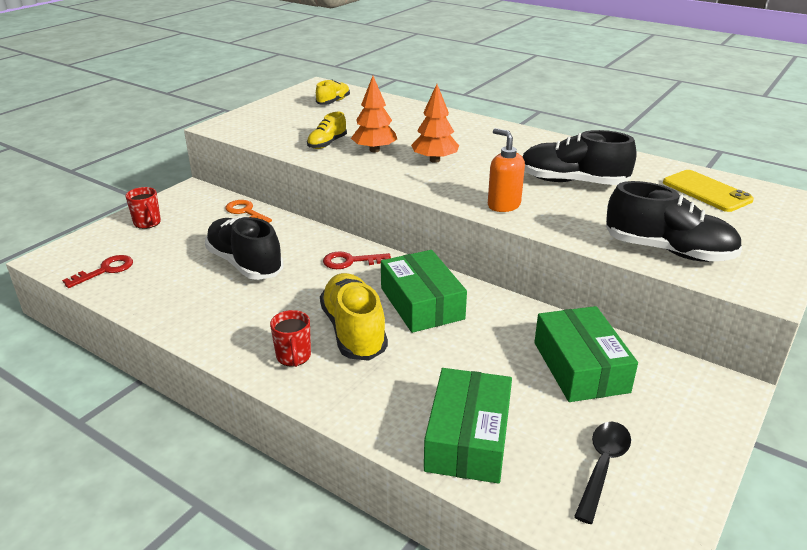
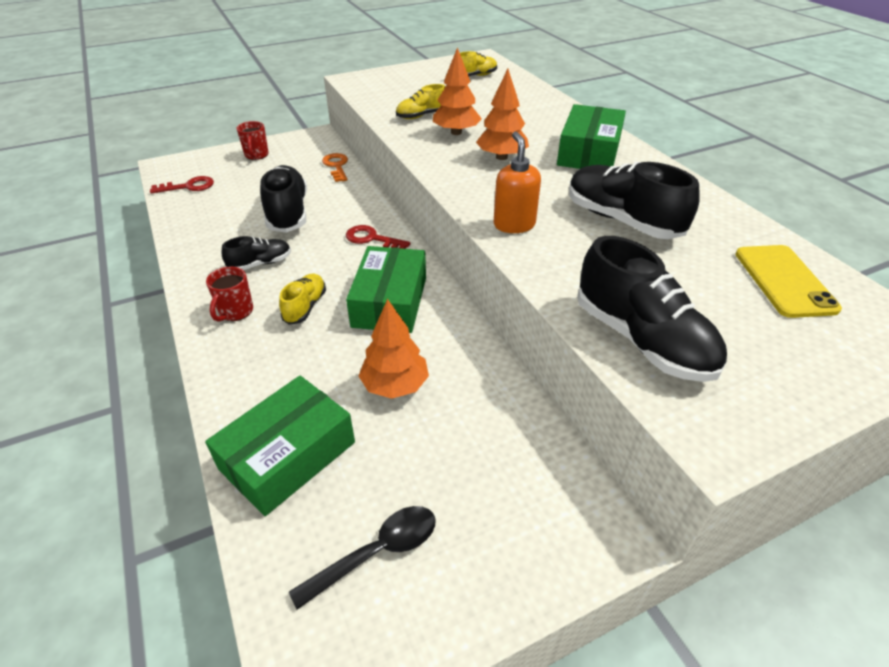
camera: 30 degrees right, 10 degrees up
yellow shoe [320,273,388,361] -> yellow shoe [279,274,326,325], size x0.55
green box [534,306,638,402] -> green box moved to [557,104,626,169]
none -> black shoe [222,236,291,270]
none -> orange tree [359,299,429,399]

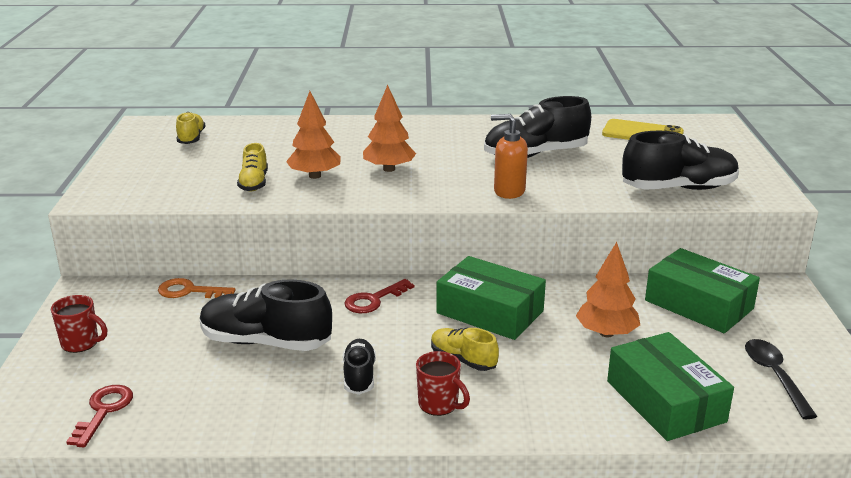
camera: 65 degrees left, 15 degrees down
green box [557,104,626,169] -> green box moved to [645,248,760,333]

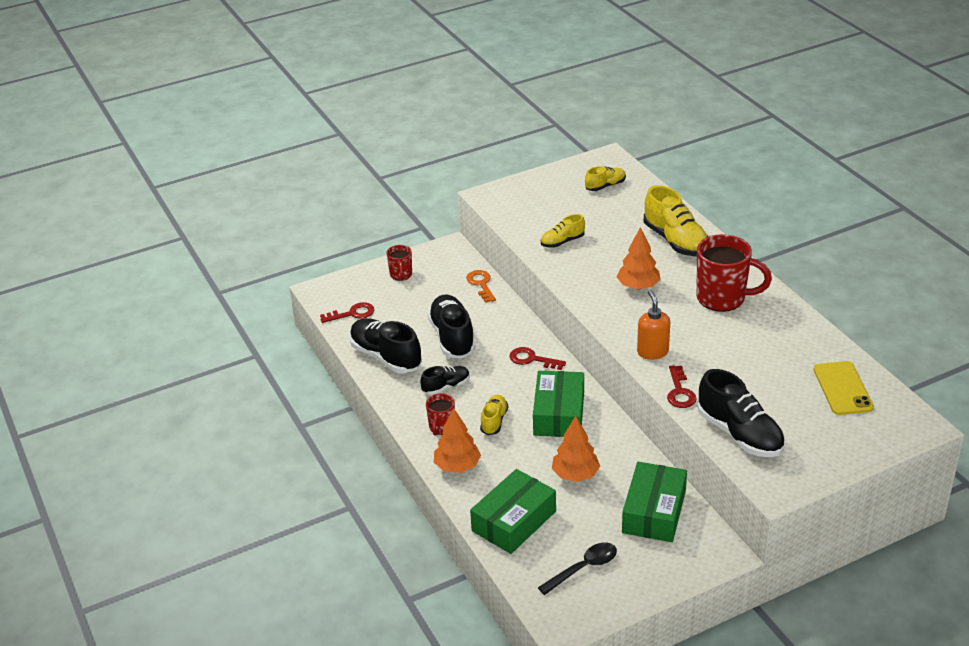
camera: 65 degrees right, 10 degrees up
orange tree [286,91,341,179] -> orange tree moved to [434,408,481,473]
black shoe [484,96,591,158] -> black shoe moved to [350,318,422,373]
none -> yellow shoe [644,185,708,256]
none -> red key [667,365,697,408]
none -> red mug [696,234,772,312]

